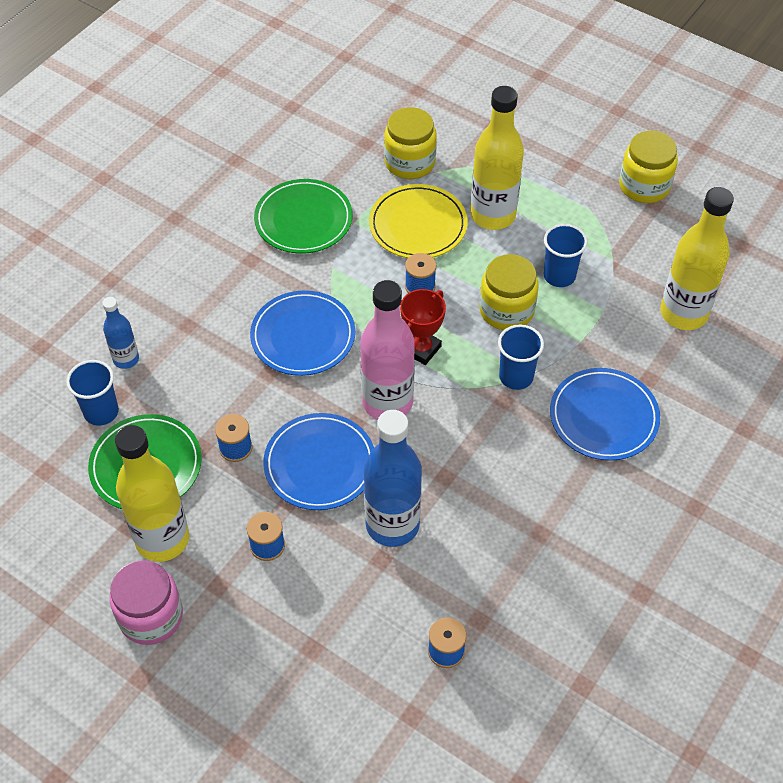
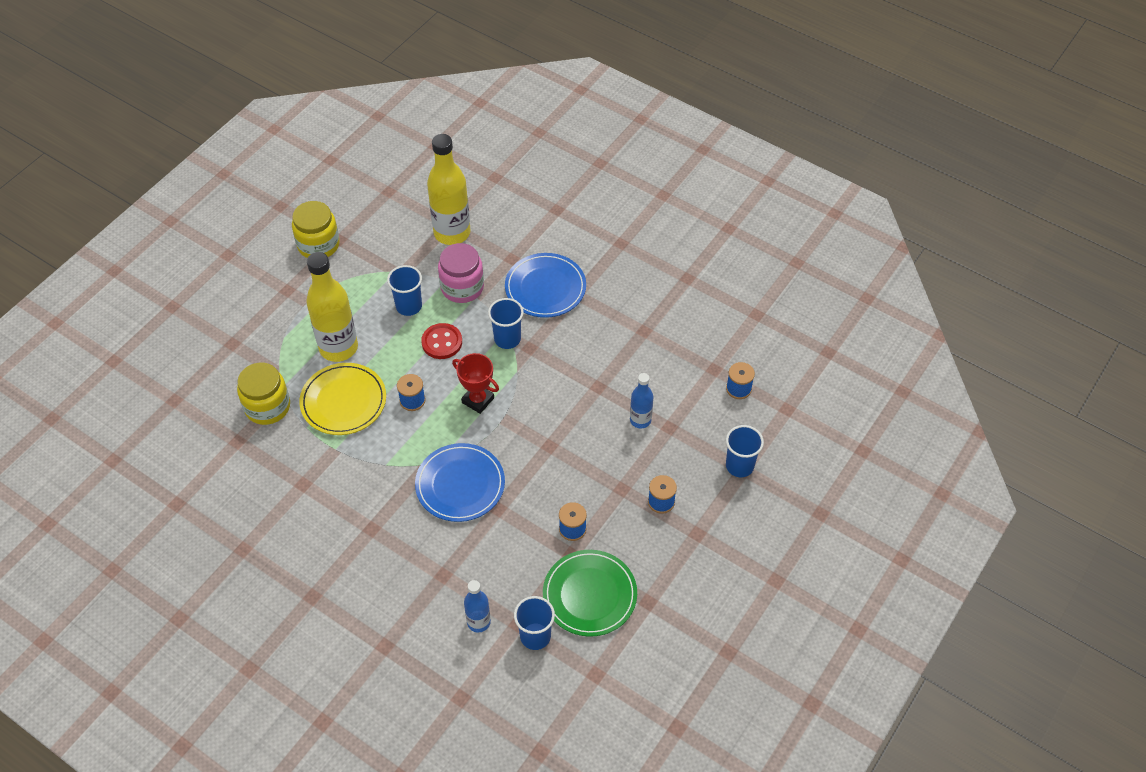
camera: 90 degrees left, 0 degrees up
pink jar [110,560,183,645] -> pink jar moved to [438,243,484,303]
yellow bottle [115,425,189,562] -> none
green plate [254,179,353,254] -> none
blue plate [263,413,374,510] -> none
pink bottle [360,280,415,420] -> none
blue bottle [364,410,422,547] -> blue bottle [630,373,653,428], size x0.53
yellow jar [479,254,539,330] -> red button [421,323,462,359]
none -> blue cup [726,425,764,477]

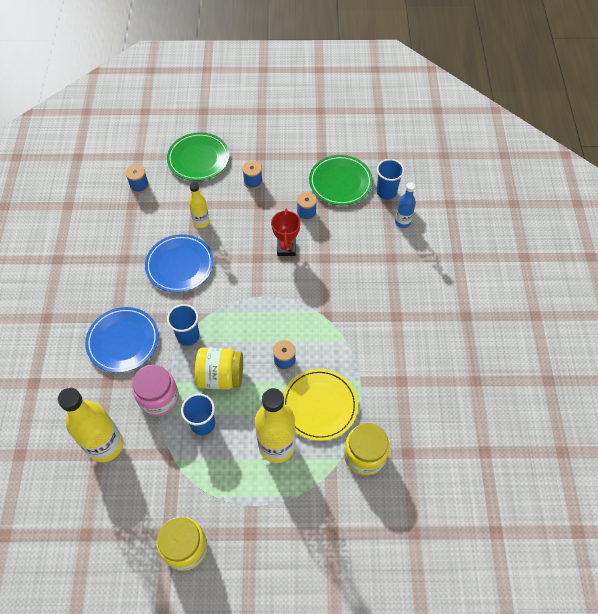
camera: 125 degrees left, 5 degrees up
blue plate [415,443,505,522] -> blue plate moved to [145,234,214,293]
red button [421,323,462,359] -> yellow jar [195,347,243,390]
red trophy [452,353,499,414] -> red trophy moved to [271,209,301,256]
blue bottle [630,373,653,428] -> yellow bottle [189,182,209,228]
blue cup [726,425,764,477] -> green plate [167,132,229,181]

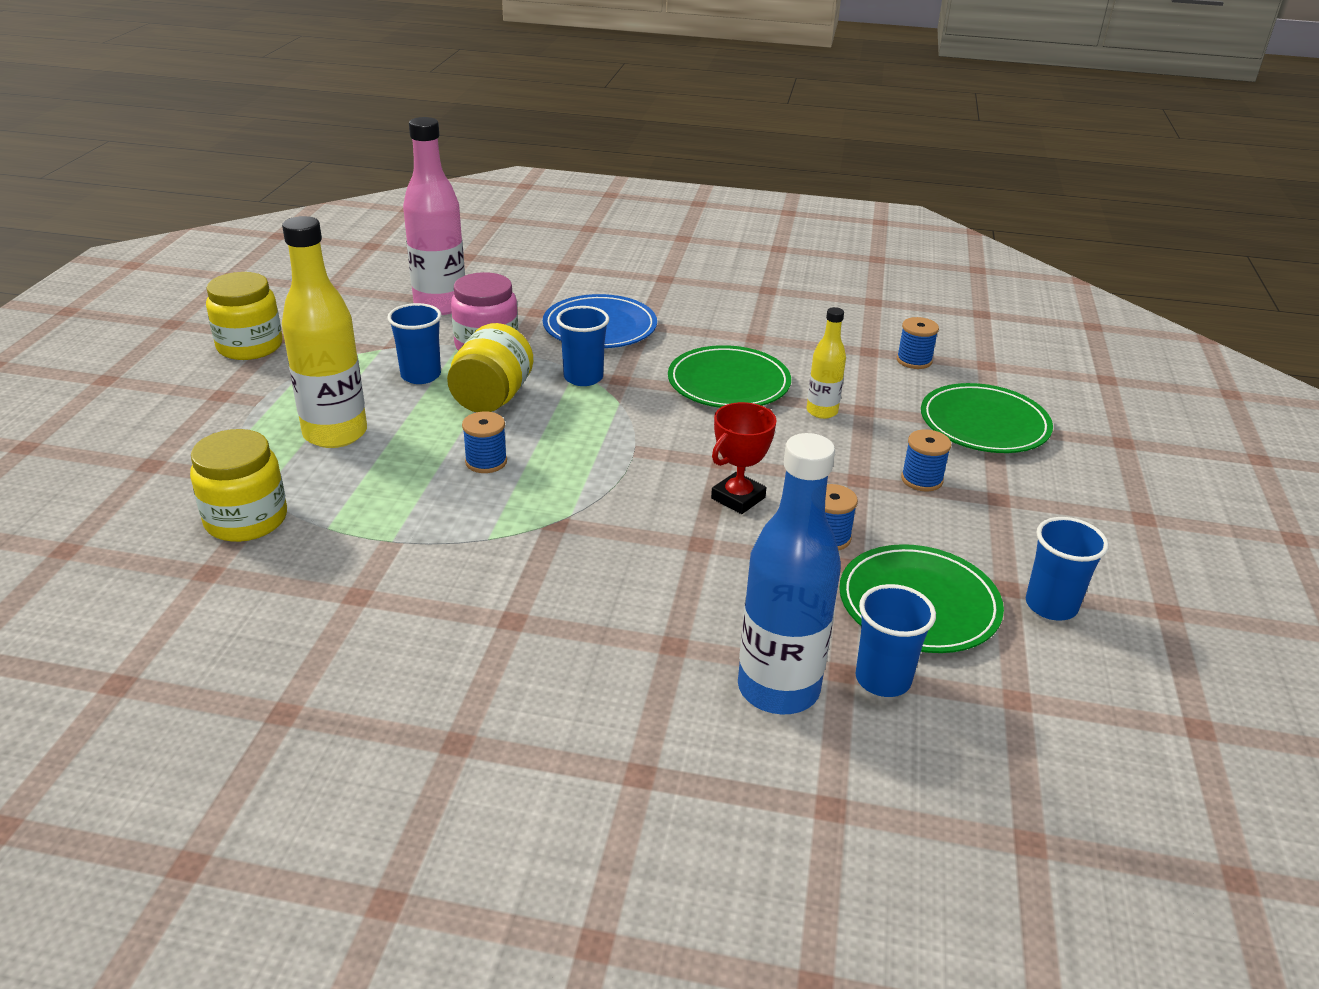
camera: 100 degrees right, 25 degrees down
yellow bottle [58,388,123,462] -> pink bottle [403,117,465,315]
blue plate [145,234,214,293] -> green plate [668,345,791,408]
red trophy [271,209,301,256] -> red trophy turned 60 degrees counterclockwise [711,402,777,514]
yellow plate [283,369,358,441] -> none
blue bottle [395,182,416,228] -> blue bottle [738,433,841,714], size x1.89
none -> blue cup [1026,517,1109,620]

